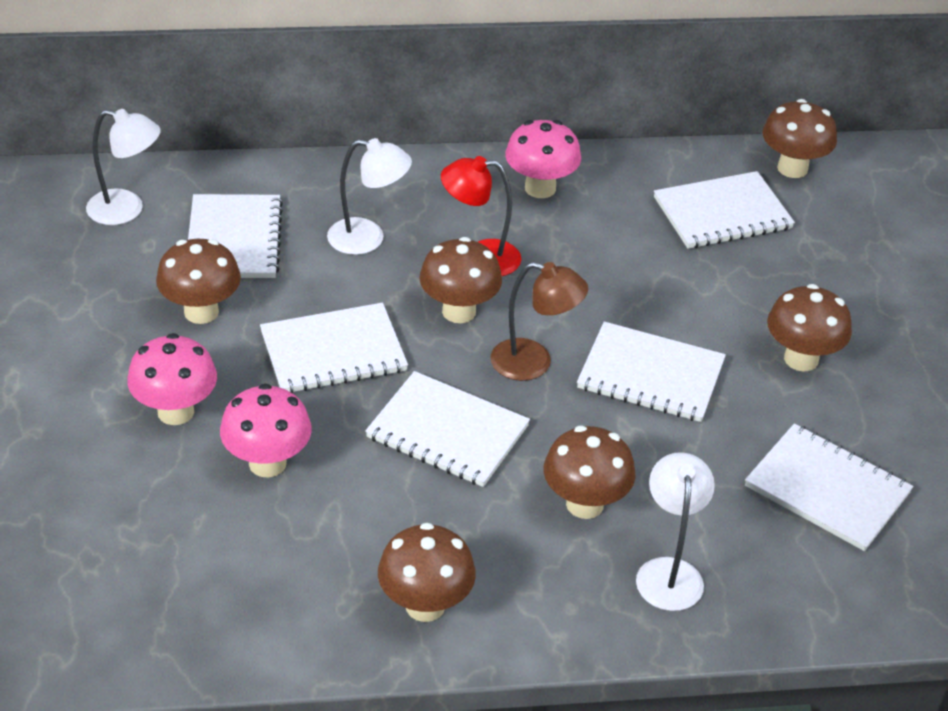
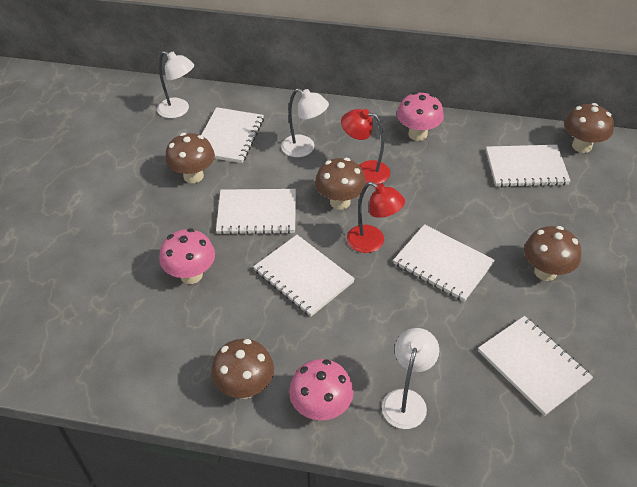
camera: 20 degrees right, 5 degrees up
pink mushroom [127,333,217,425] -> pink mushroom moved to [289,359,354,420]
brown lamp [490,262,588,381] -> red lamp [347,182,405,253]
brown mushroom [543,426,635,519] -> none

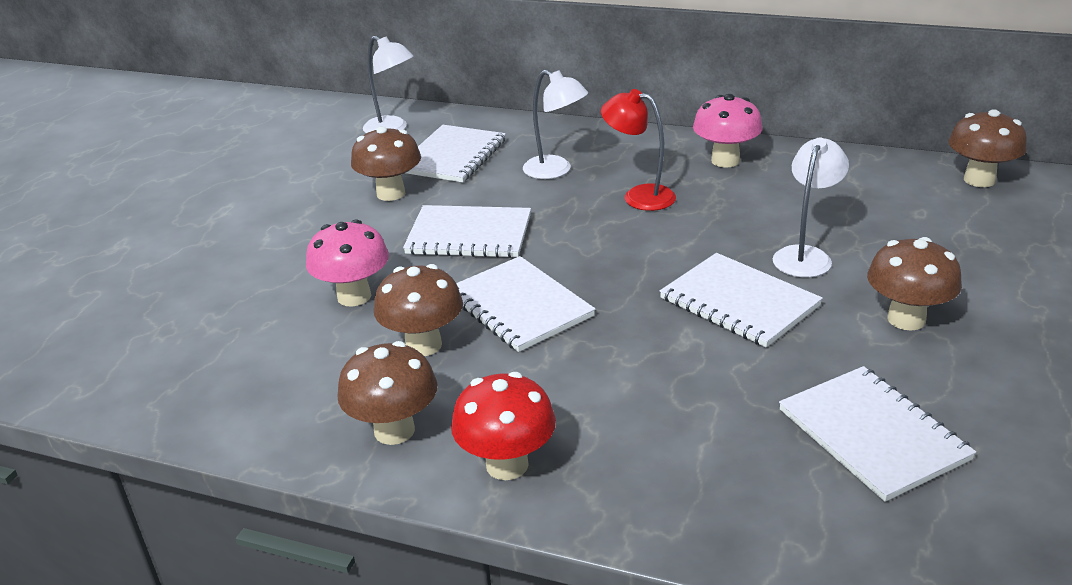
camera: 10 degrees right, 15 degrees down
pink mushroom [289,359,354,420] -> red mushroom [451,372,556,480]
brown mushroom [315,158,366,210] -> brown mushroom moved to [374,264,463,356]
red lamp [347,182,405,253] -> none
white lamp [382,328,439,429] -> white lamp moved to [773,138,849,277]
white notebook [486,145,571,187] -> none

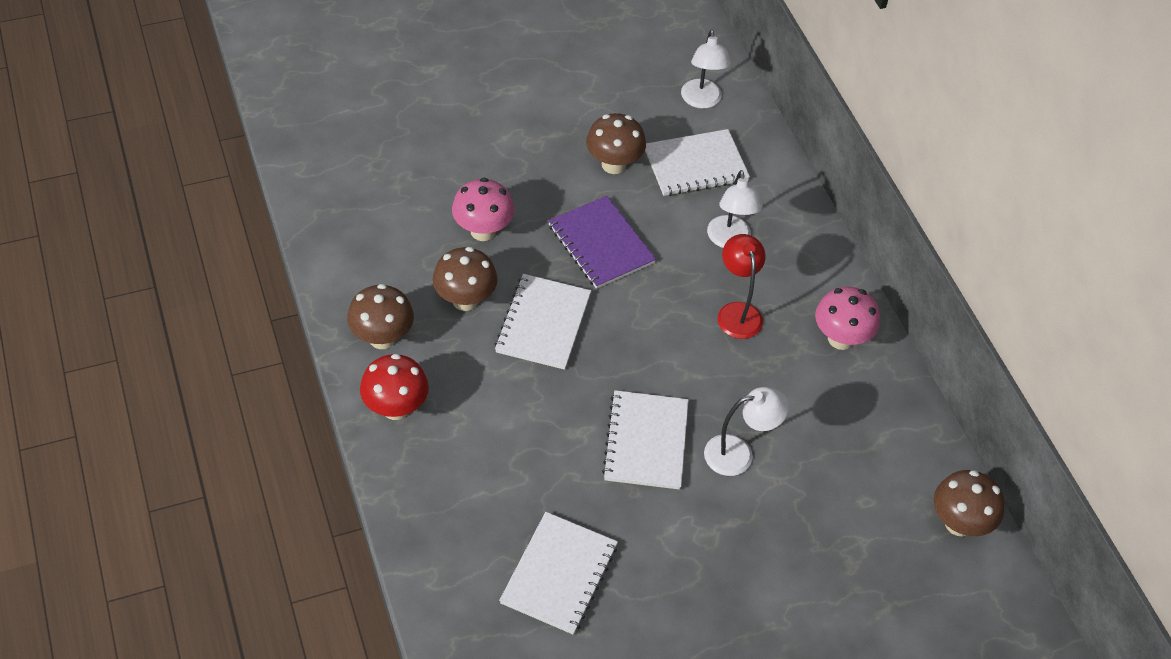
camera: 45 degrees right, 20 degrees up
white notebook [403,205,531,258] -> purple notebook [548,196,656,289]
brown mushroom [867,237,962,331] -> none

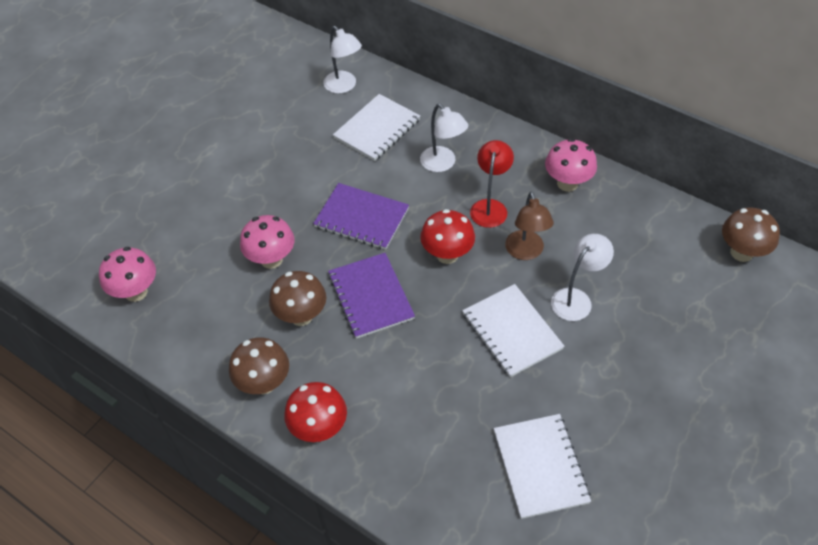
camera: 30 degrees left, 0 degrees up
white notebook [495,274,591,370] -> purple notebook [328,253,415,339]
brown mushroom [586,113,646,174] -> none
red lamp [717,234,766,339] -> red lamp turned 60 degrees clockwise [470,140,514,228]
none -> pink mushroom [99,247,156,302]
none -> red mushroom [420,209,475,264]
none -> brown lamp [505,192,554,260]

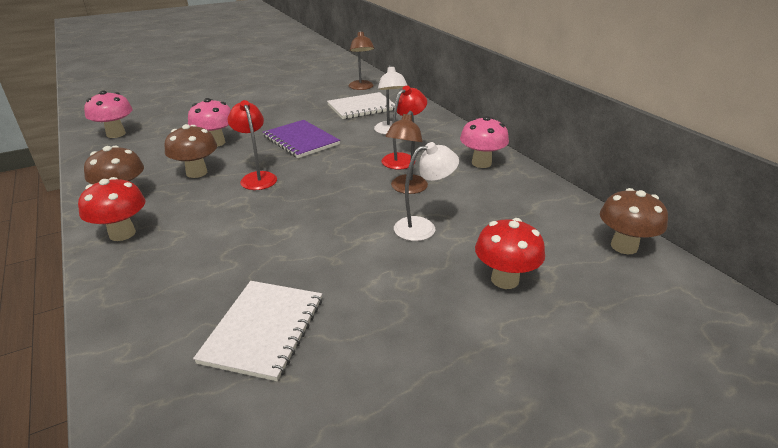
camera: 25 degrees right, 20 degrees down
white lamp [323,26,362,94] -> brown lamp [349,31,374,90]
purple notebook [328,253,415,339] -> red lamp [228,100,277,190]
red mushroom [420,209,475,264] -> red mushroom moved to [475,218,545,289]
white notebook [462,284,565,377] -> none

